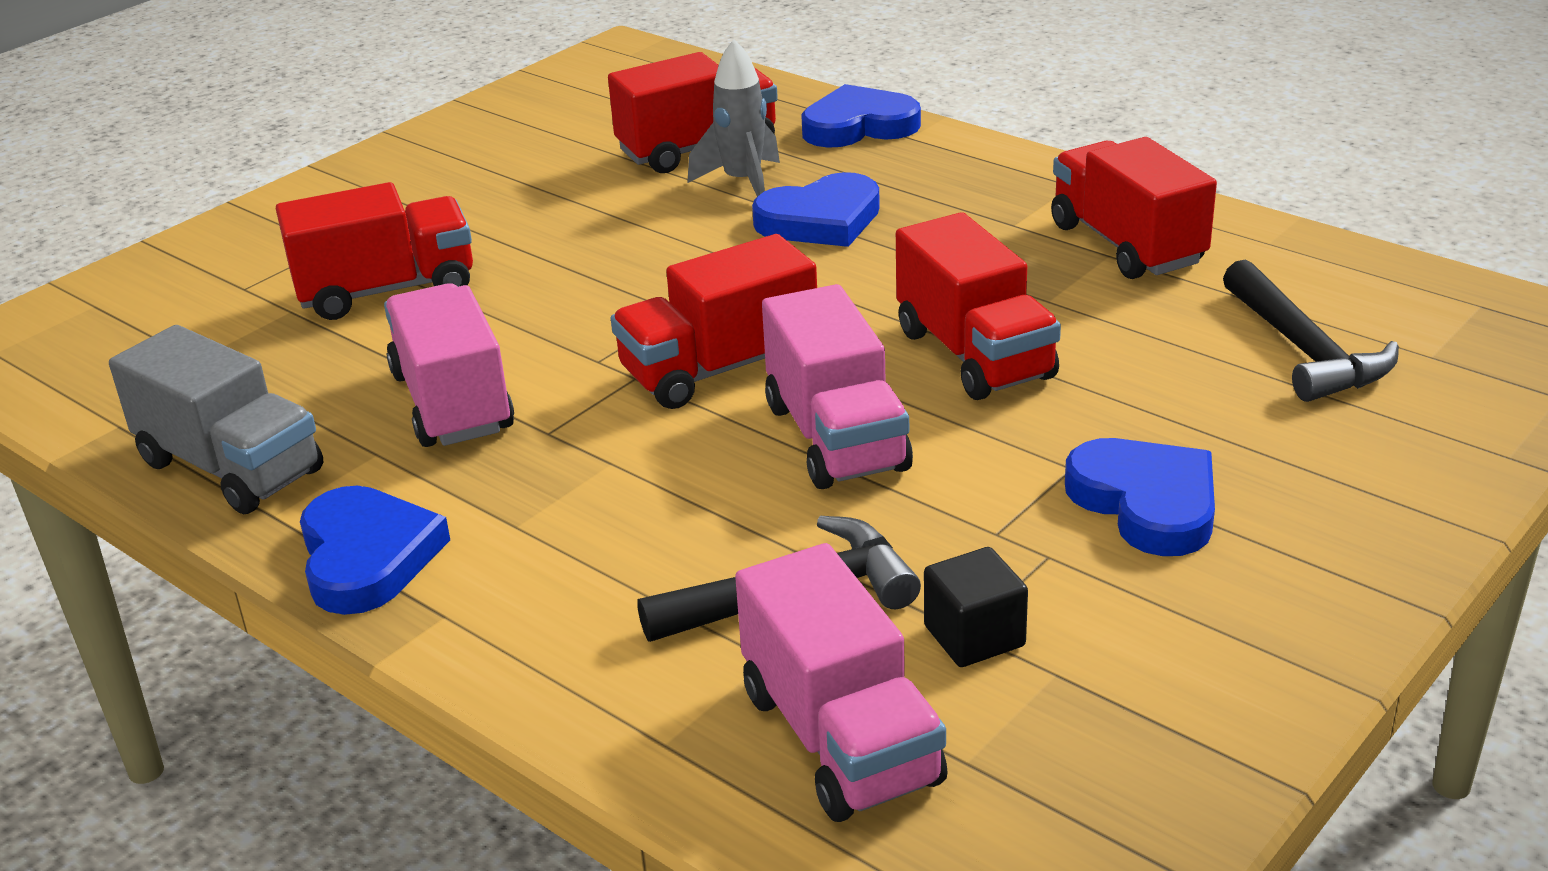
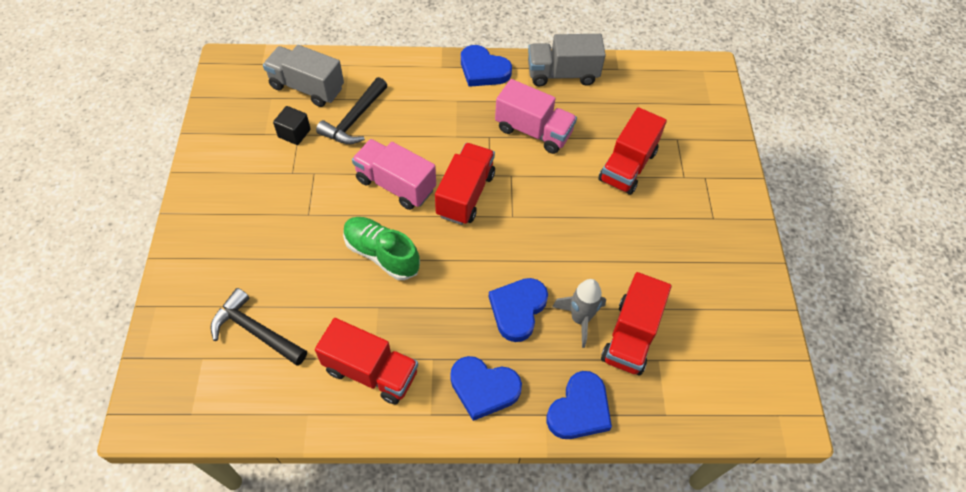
camera: 135 degrees right, 25 degrees up
pink truck [735,543,948,822] -> grey truck [263,45,344,107]
red truck [896,212,1061,400] -> green shoe [343,217,420,280]
blue heart [1065,438,1215,556] -> blue heart moved to [450,356,522,421]

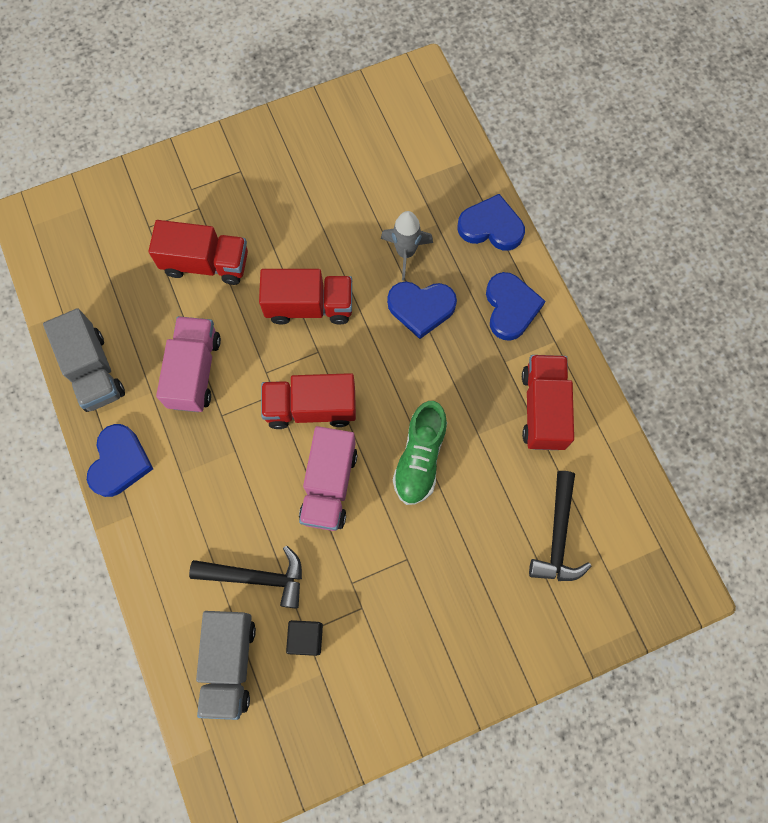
camera: 110 degrees left, 15 degrees up
red truck [601,272,671,375] -> red truck moved to [259,269,352,325]

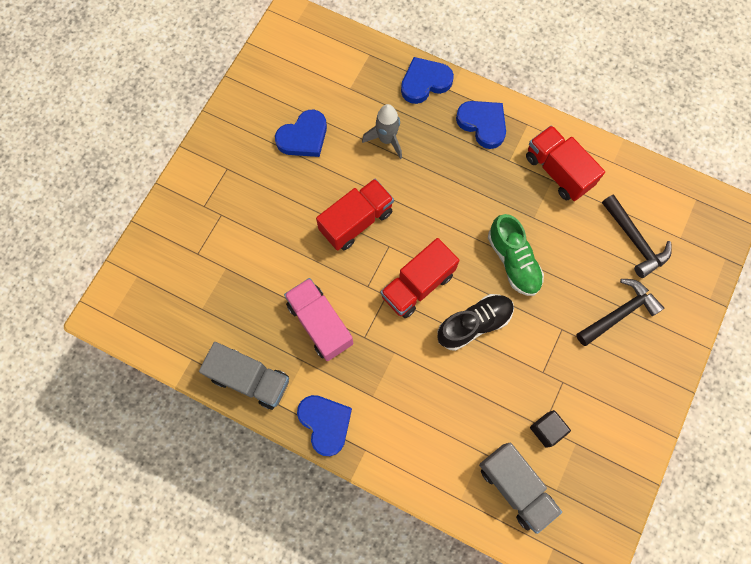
camera: 40 degrees left, 0 degrees up
red truck [148,220,248,285] -> none
black hammer [189,546,302,609] -> black hammer moved to [576,279,664,346]
pink truck [299,426,358,531] -> black shoe [437,294,514,351]
blue heart [387,282,457,339] -> blue heart moved to [275,110,327,157]

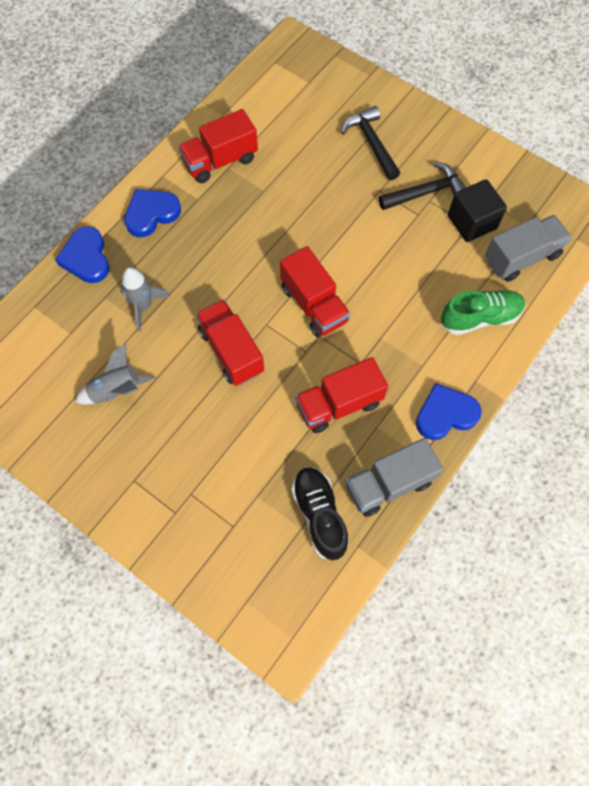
camera: 80 degrees left, 5 degrees down
grey truck [199,342,289,410] -> grey truck turned 150 degrees counterclockwise [345,438,443,517]
blue heart [275,110,327,157] -> grey rocket [75,343,155,405]
pink truck [284,278,353,361] -> red truck [295,357,388,433]
black shoe [437,294,514,351] -> black shoe moved to [291,467,349,560]
green shoe [488,214,544,296] -> green shoe moved to [441,290,525,335]
black cube [530,410,571,448] -> black cube [448,179,507,242], size x1.57
black hammer [602,194,672,278] -> black hammer moved to [379,162,466,210]

